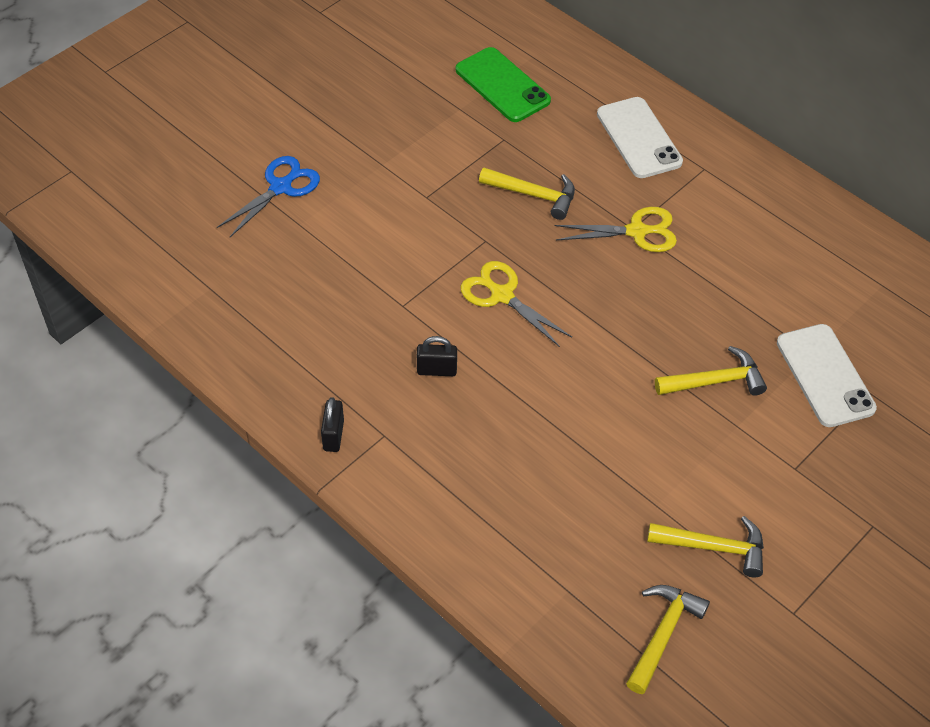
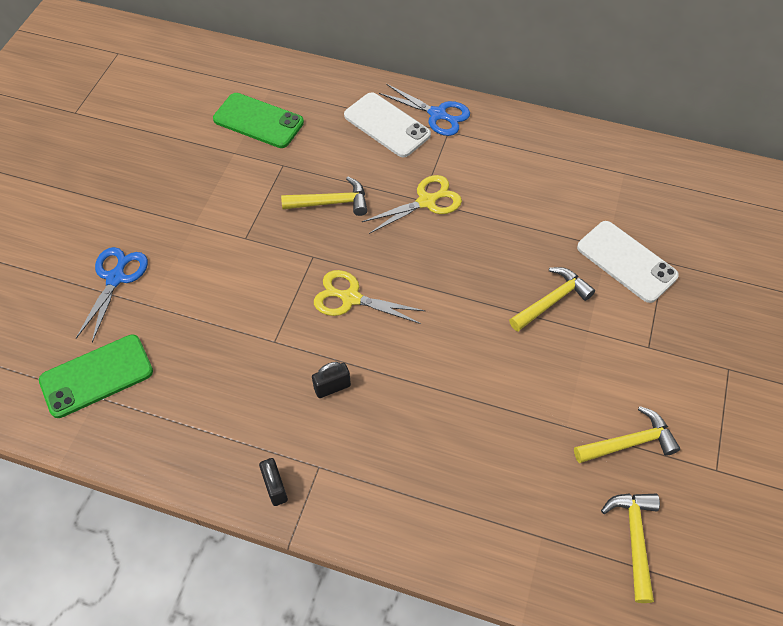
camera: 25 degrees left, 5 degrees up
none -> green phone [39,334,153,418]
none -> blue scissors [379,84,470,136]

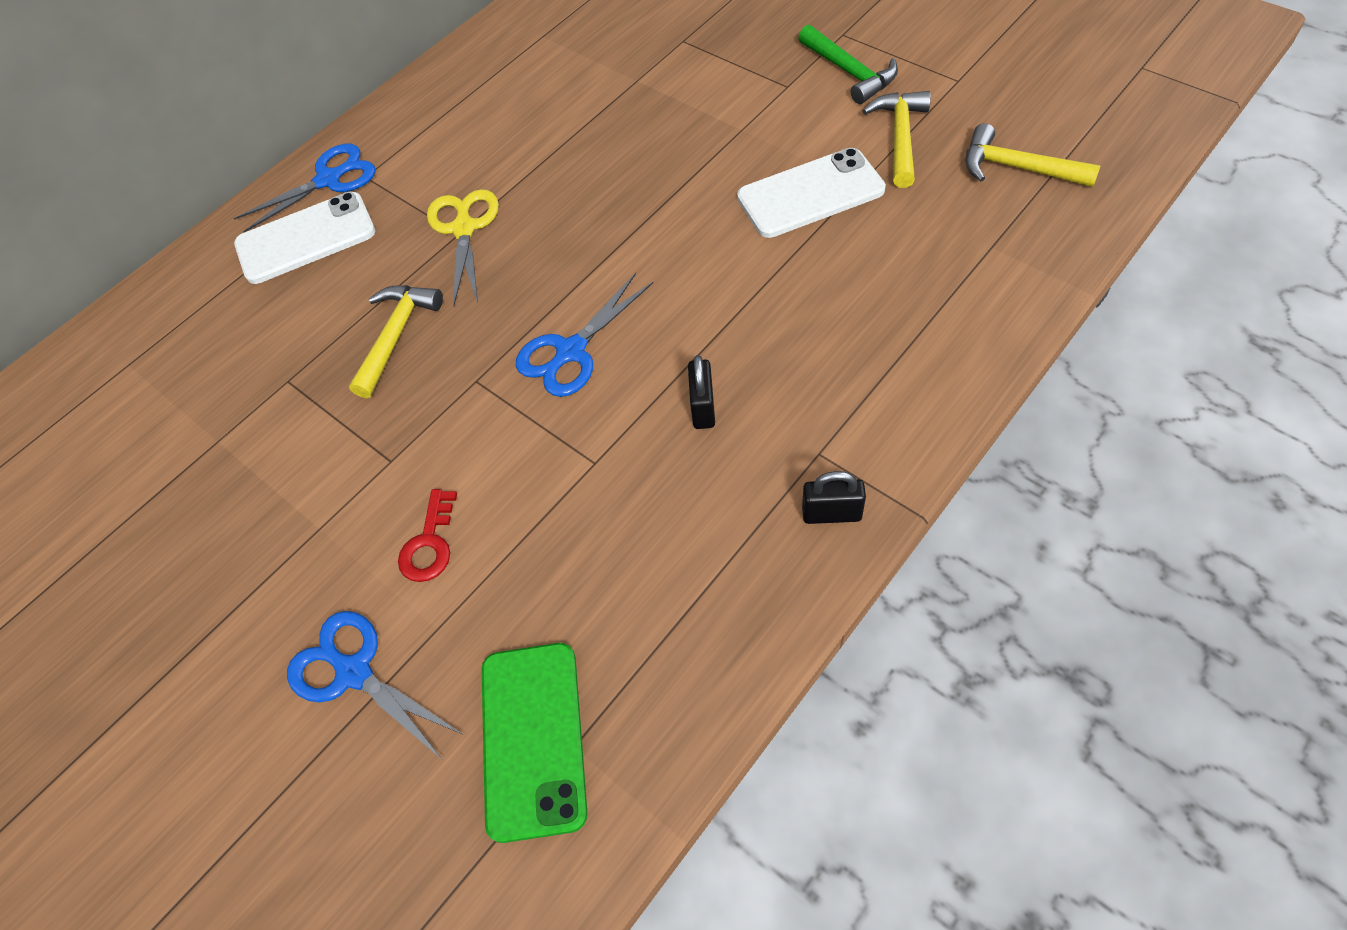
camera: 60 degrees left, 0 degrees up
green phone [213,93,304,148] -> none
yellow scissors [314,270,425,324] -> blue scissors [516,273,654,397]
yellow hammer [509,267,595,331] -> none
white phone [577,221,679,303] -> white phone moved to [737,148,886,238]
none -> red key [398,489,457,582]
none -> green hammer [798,25,898,104]

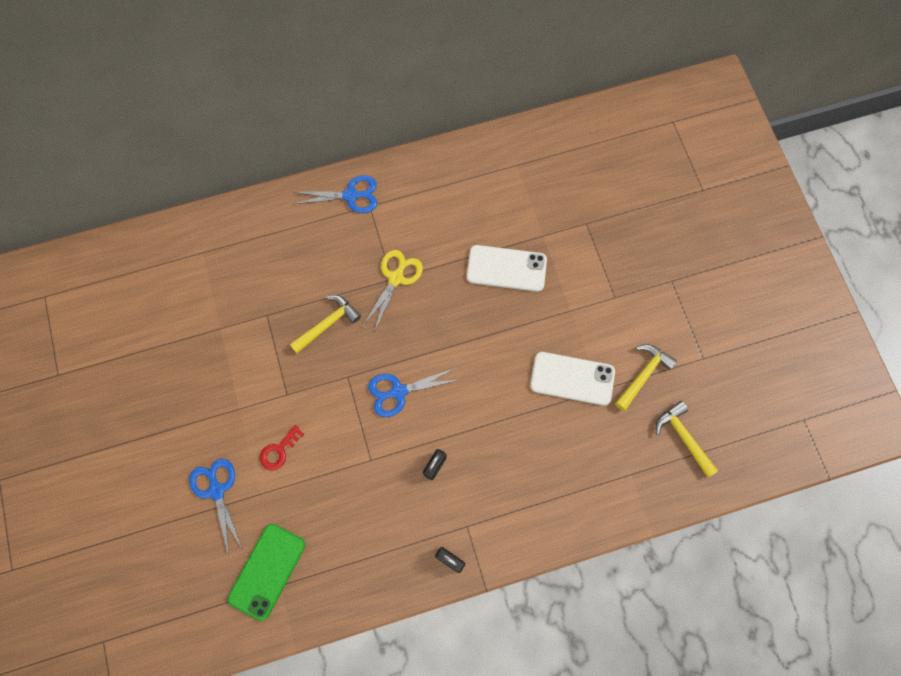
camera: 25 degrees right, 15 degrees up
white phone [234,192,376,284] -> white phone moved to [467,245,547,292]
green hammer [798,25,898,104] -> none

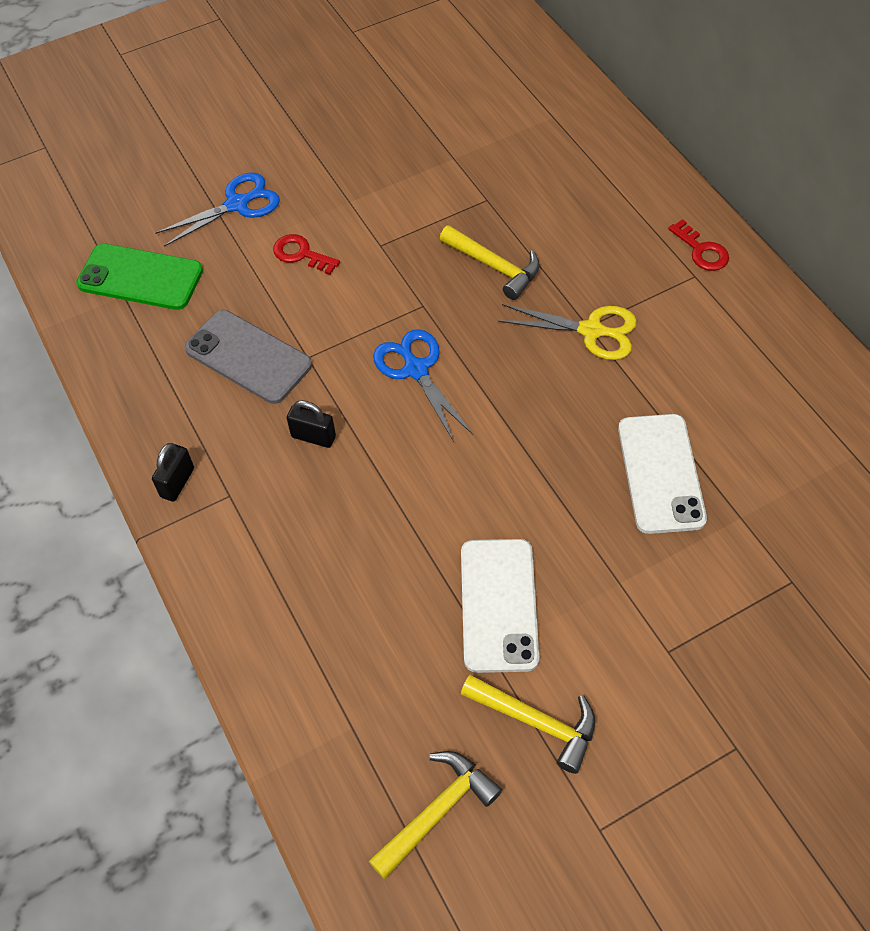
camera: 80 degrees right, 15 degrees down
blue scissors [294,175,377,213] -> red key [668,219,729,271]
none -> grey phone [184,310,312,404]

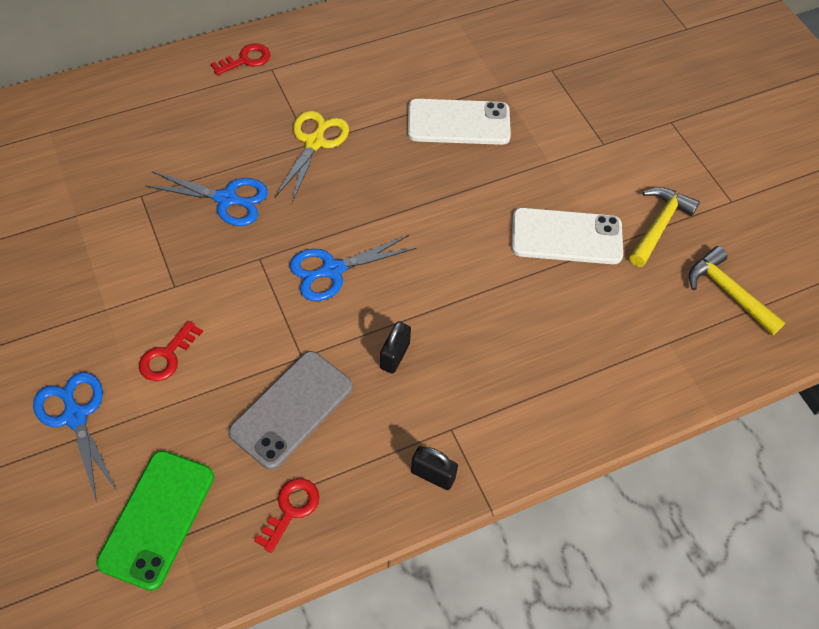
camera: 90 degrees left, 0 degrees up
yellow hammer [440,225,540,300] -> blue scissors [145,171,268,226]
none -> red key [254,478,319,553]

